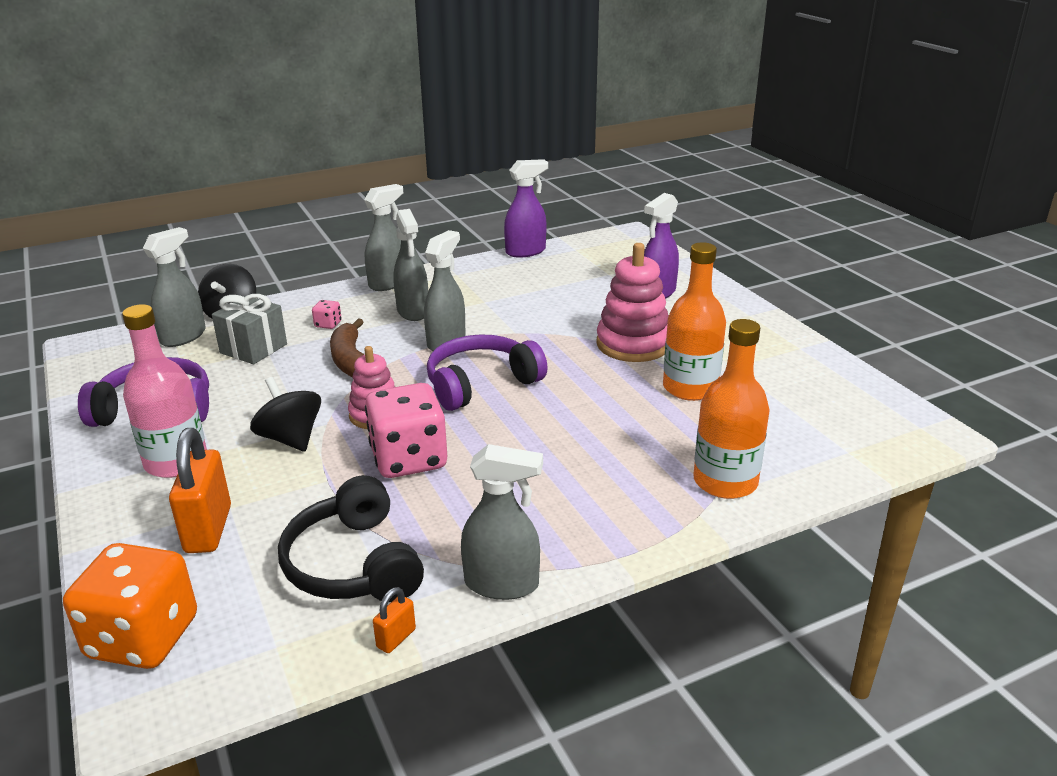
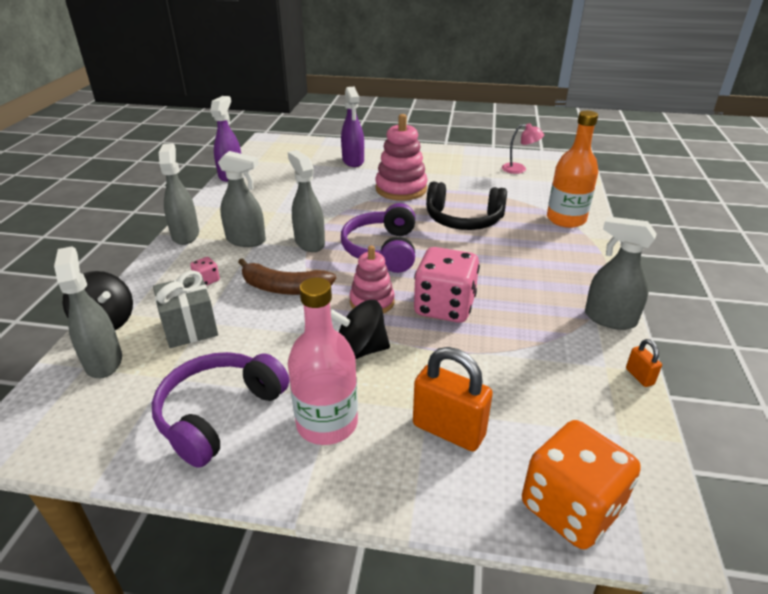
camera: 55 degrees left, 5 degrees up
black headphones [278,475,424,602] -> black headphones moved to [426,181,507,230]
grey spray bottle [461,444,543,600] -> grey spray bottle turned 105 degrees counterclockwise [585,216,657,330]
orange bottle [663,242,726,401] -> none
none -> pink lamp [502,123,544,174]

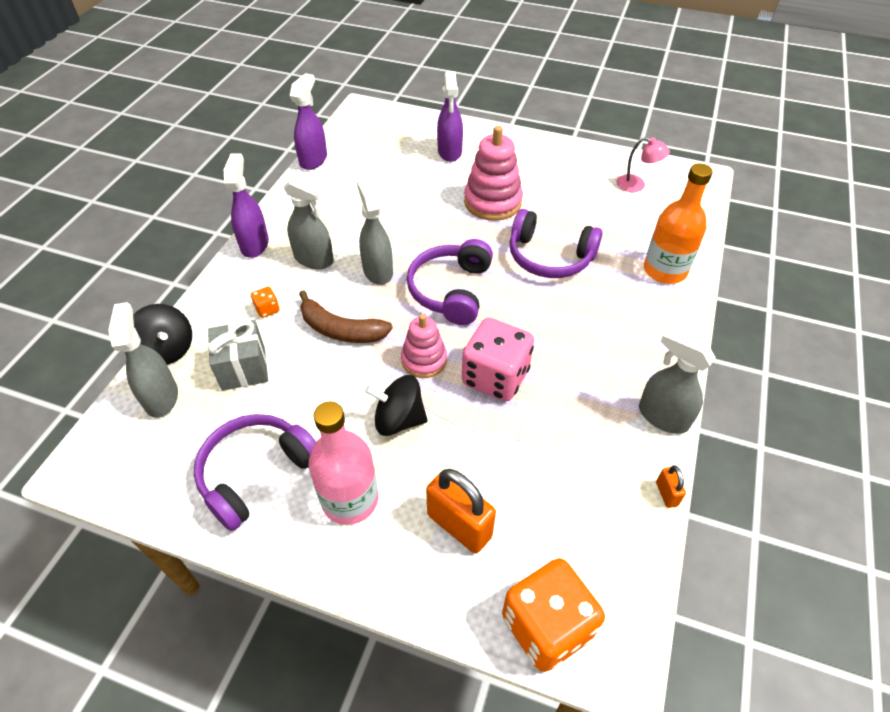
camera: 10 degrees right, 15 degrees up
grey spray bottle [159,143,199,245] -> purple spray bottle [224,153,269,258]
pink dice [190,257,220,286] -> orange dice [251,287,280,318]
black headphones [426,181,507,230] -> purple headphones [509,209,603,278]

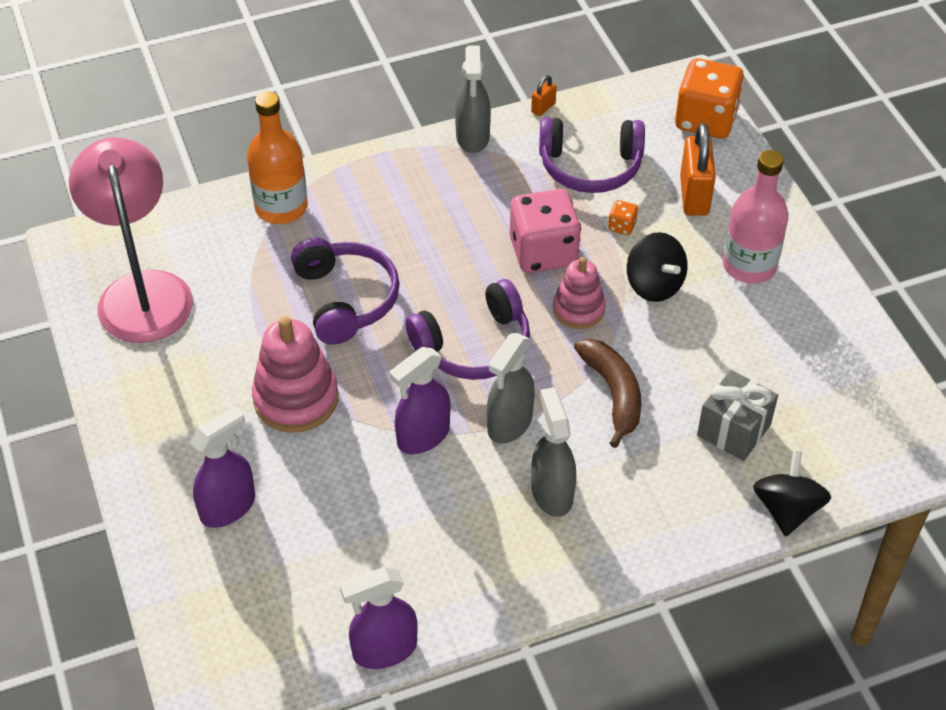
camera: 130 degrees left, 0 degrees up
grey spray bottle [108,302,178,418] -> none
purple headphones [194,414,316,531] -> purple headphones moved to [539,117,645,193]
purple spray bottle [224,153,269,258] -> purple spray bottle moved to [389,347,450,454]
orange dice [251,287,280,318] -> orange dice moved to [608,200,638,235]
pink lamp [616,137,670,192] -> pink lamp [69,137,193,343], size x2.33

